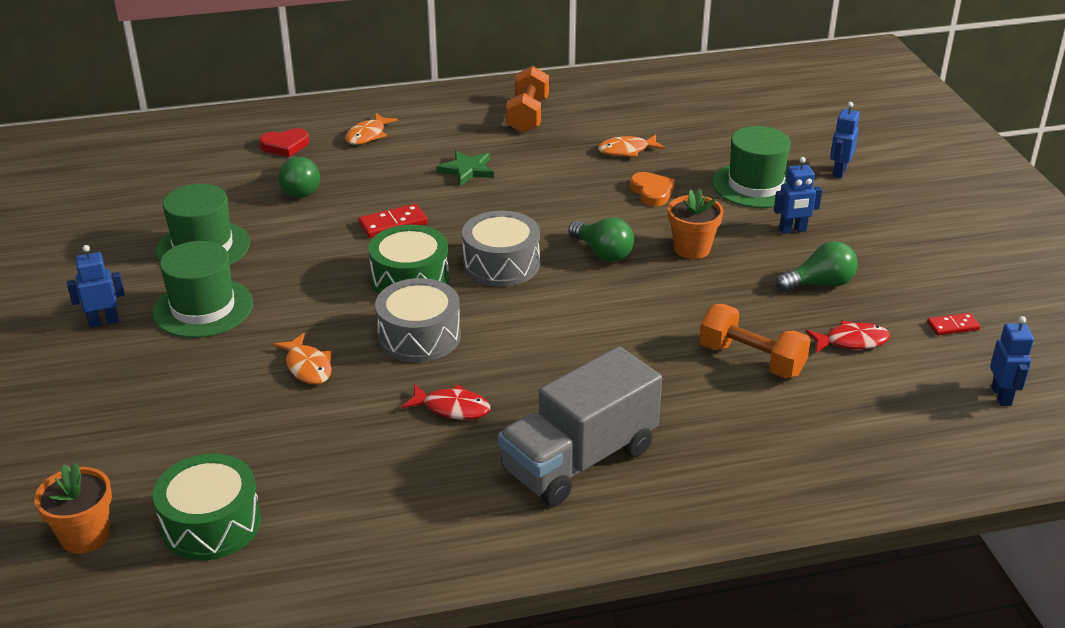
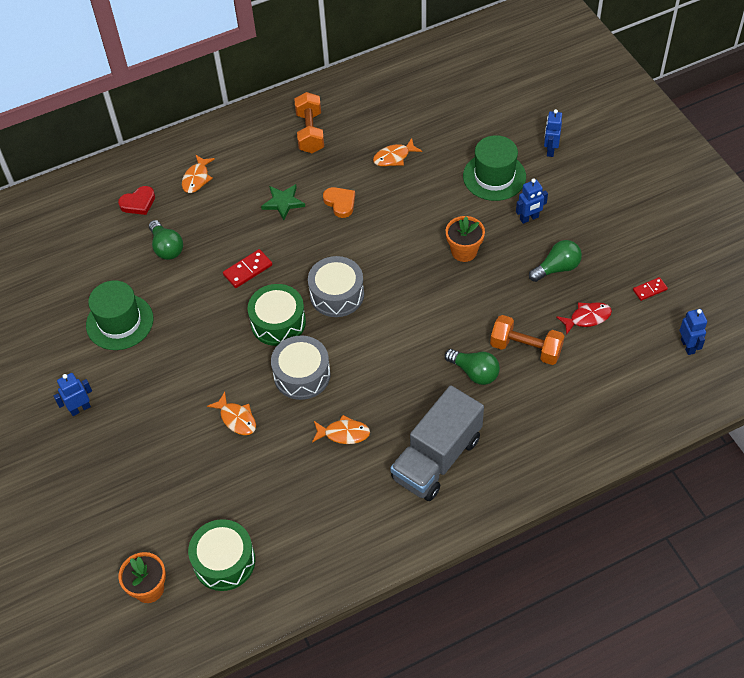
camera: 10 degrees left, 20 degrees up
green hat [152,241,253,338] -> none
red fish [401,384,490,420] -> orange fish [312,415,370,444]
green light bulb [568,218,634,262] -> green light bulb moved to [445,349,500,385]
orange heart [630,172,675,206] -> orange heart moved to [323,187,355,218]

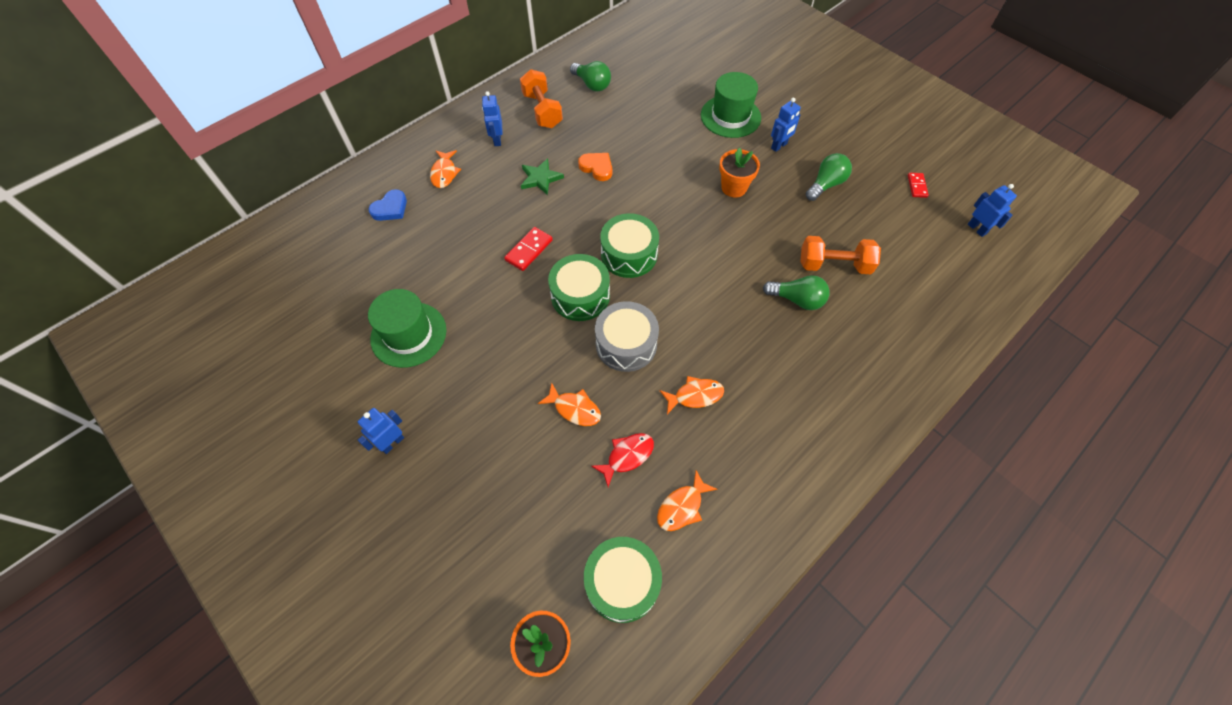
camera: 20 degrees left, 5 degrees up
red heart [118,186,155,215] -> blue heart [368,189,407,221]
green light bulb [149,220,183,260] -> green light bulb moved to [570,61,611,92]
grey drum [308,256,364,317] -> green drum [600,213,659,278]
orange fish [373,138,422,166] -> orange fish moved to [657,470,718,531]
grey truck [390,385,484,501] -> none
blue robot [544,109,562,157] -> blue robot moved to [482,91,503,146]
red fish [556,302,612,335] -> red fish moved to [591,433,654,487]
red domino [633,277,668,301] -> red domino turned 45 degrees counterclockwise [908,173,929,198]

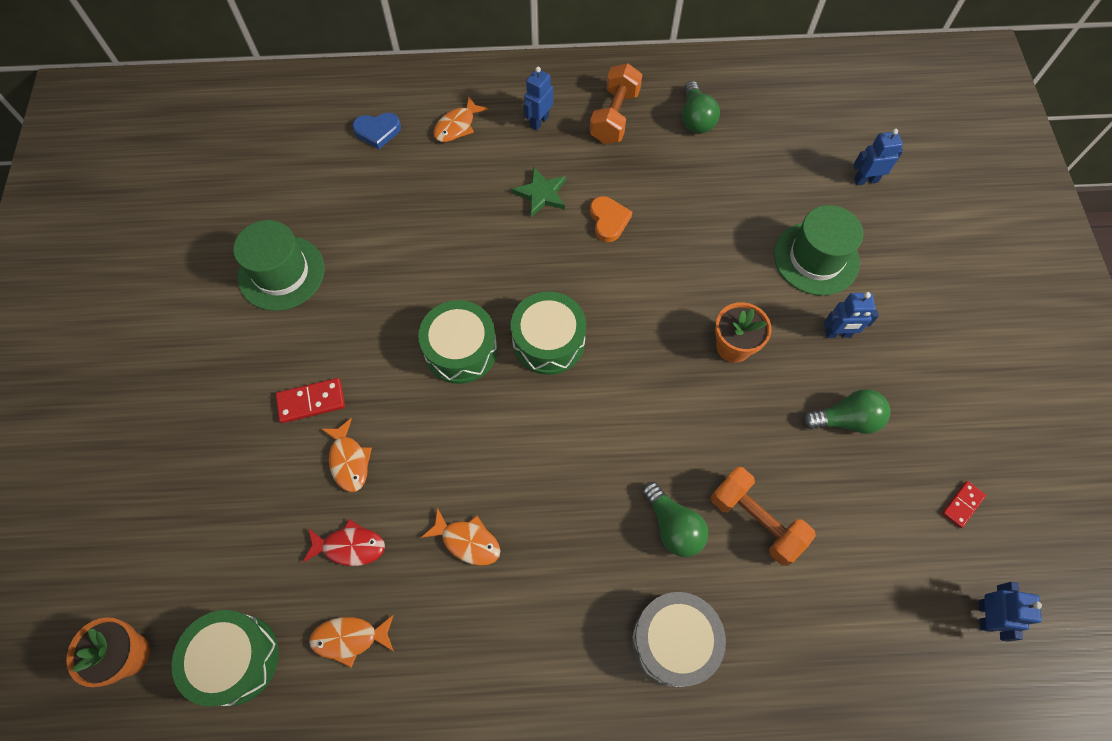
camera: 40 degrees right, 5 degrees up
blue robot [358,408,404,454] -> blue robot moved to [853,129,903,185]
red domino [504,227,553,271] -> red domino moved to [275,378,345,423]
grey drum [595,301,659,372] -> grey drum moved to [632,592,726,687]

